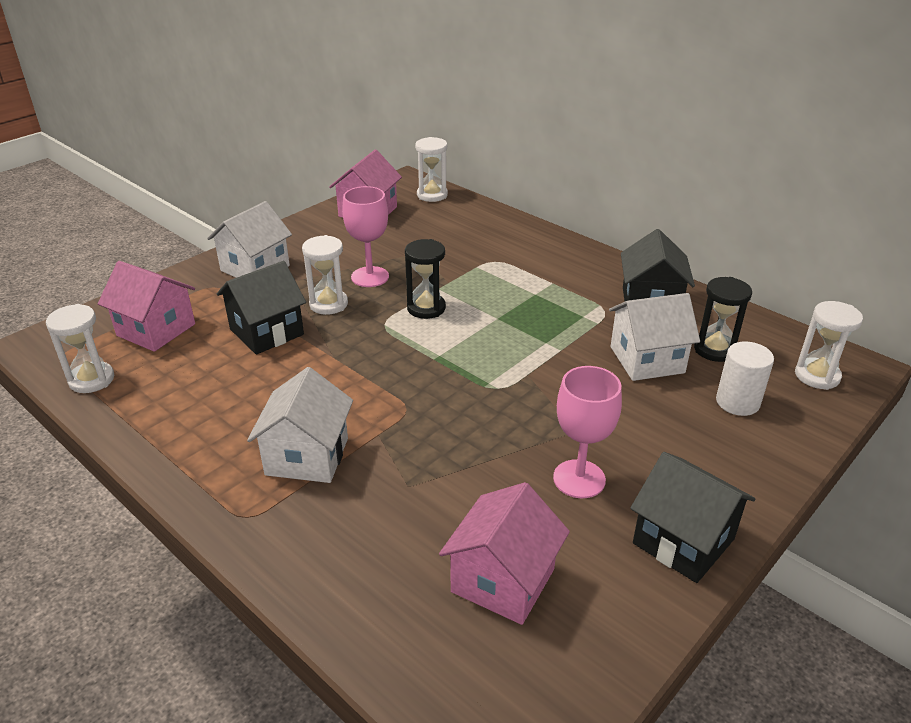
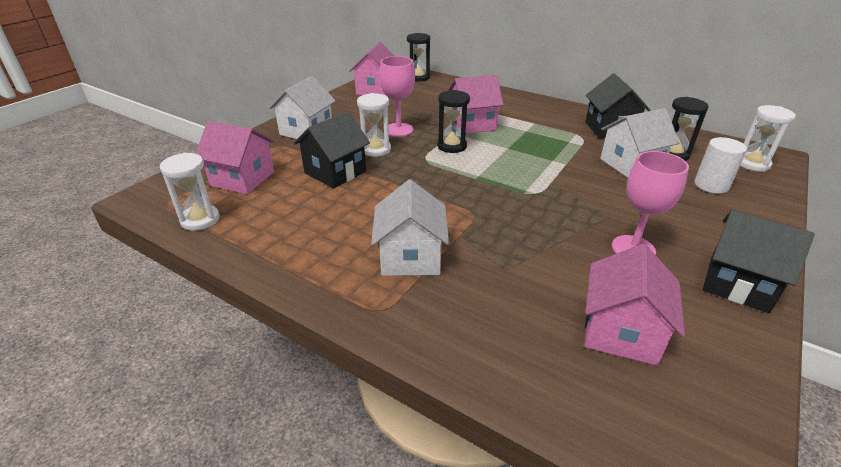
camera: 10 degrees left, 0 degrees up
white hourglass [415,137,448,202] -> black hourglass [407,33,430,82]
none -> pink house [448,75,504,134]

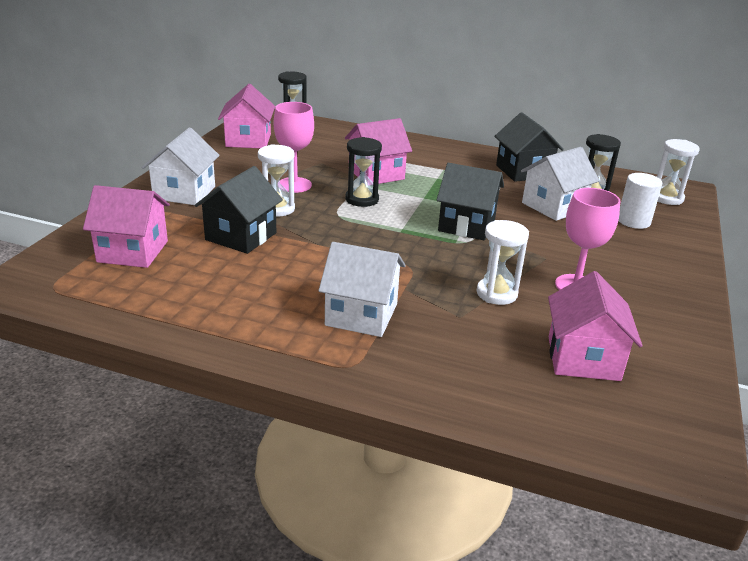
camera: 15 degrees left, 5 degrees down
white hourglass [160,153,219,231] -> white hourglass moved to [476,220,529,305]
white house [371,179,449,276] -> white house turned 60 degrees counterclockwise [318,242,406,337]
black house [703,210,815,313] -> black house moved to [437,163,504,240]

